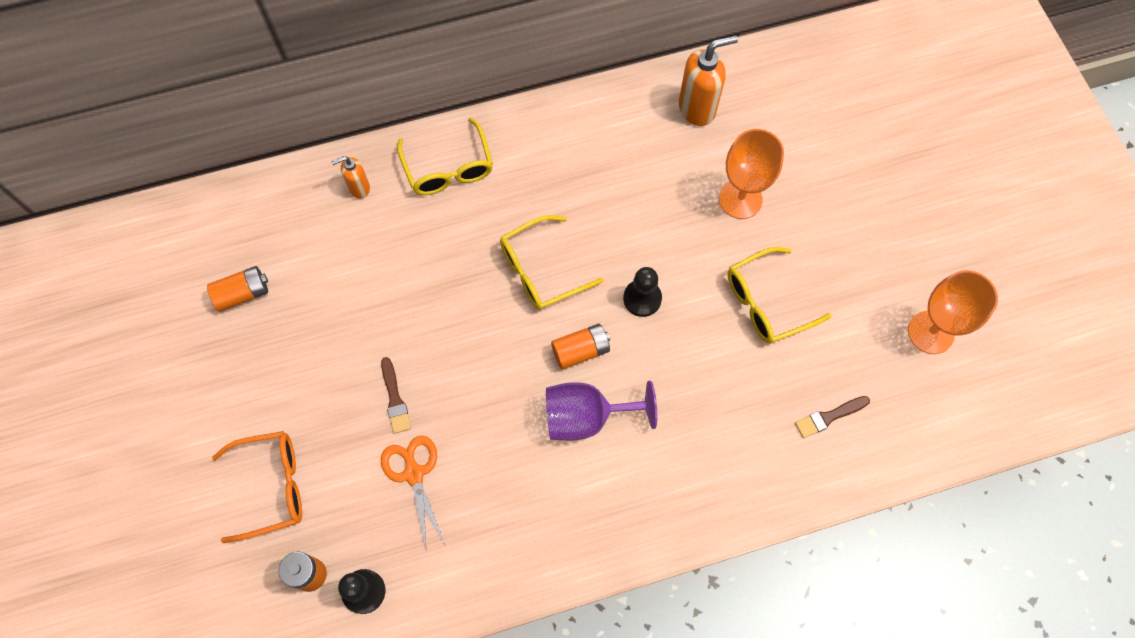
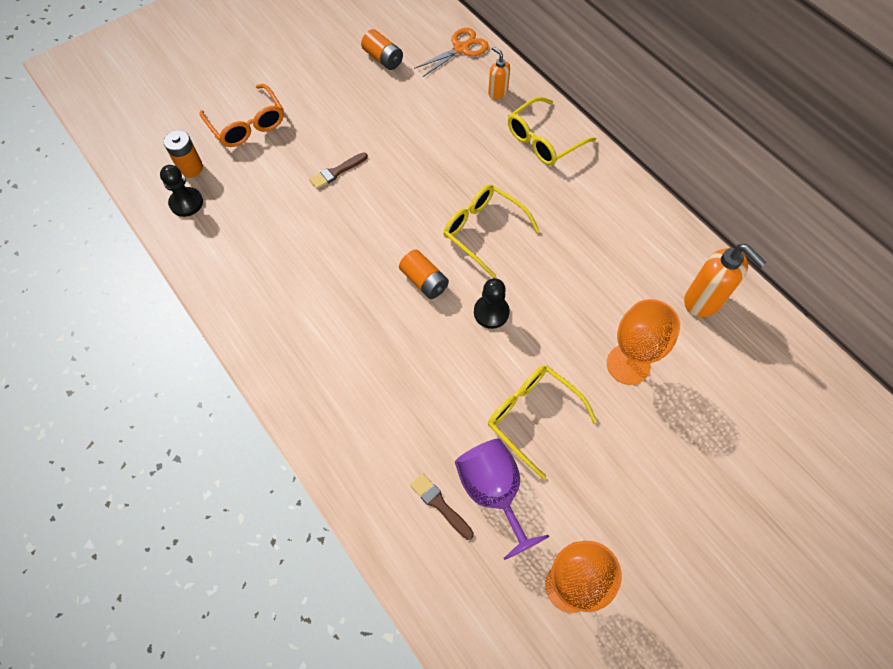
camera: 70 degrees right, 5 degrees down
orange scissors [381,436,445,549] -> orange scissors moved to [414,28,489,78]
purple goblet [546,381,657,441] -> purple goblet moved to [455,438,549,560]

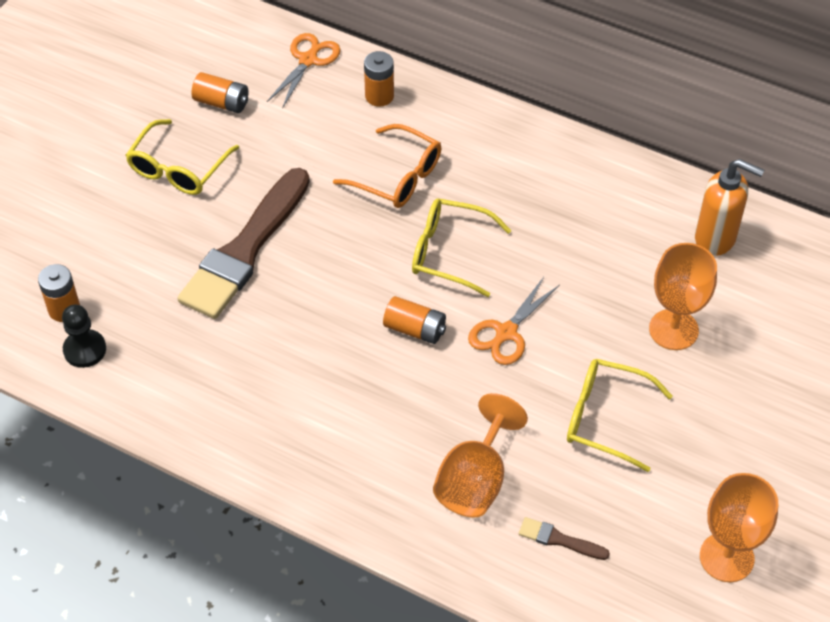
camera: 25 degrees left, 10 degrees down
orange glasses [200,84,284,147] -> orange glasses moved to [333,124,442,208]
brown brush [309,152,368,189] -> brown brush [177,168,310,319], size x2.50
purple goblet [455,438,549,560] -> none
black pawn [474,278,510,329] -> orange scissors [468,277,560,365]
orange soap dispenser [488,47,510,99] -> orange battery [364,51,394,107]
yellow glasses [508,97,596,166] -> yellow glasses moved to [125,119,239,195]
none -> orange goblet [433,393,528,517]

